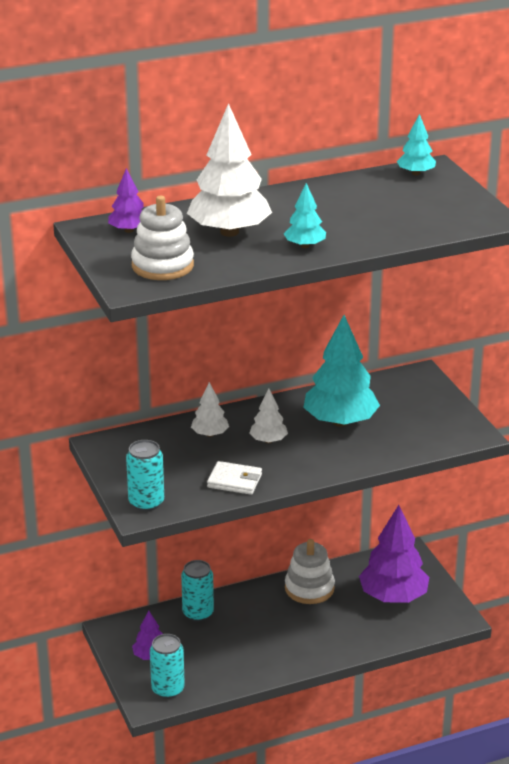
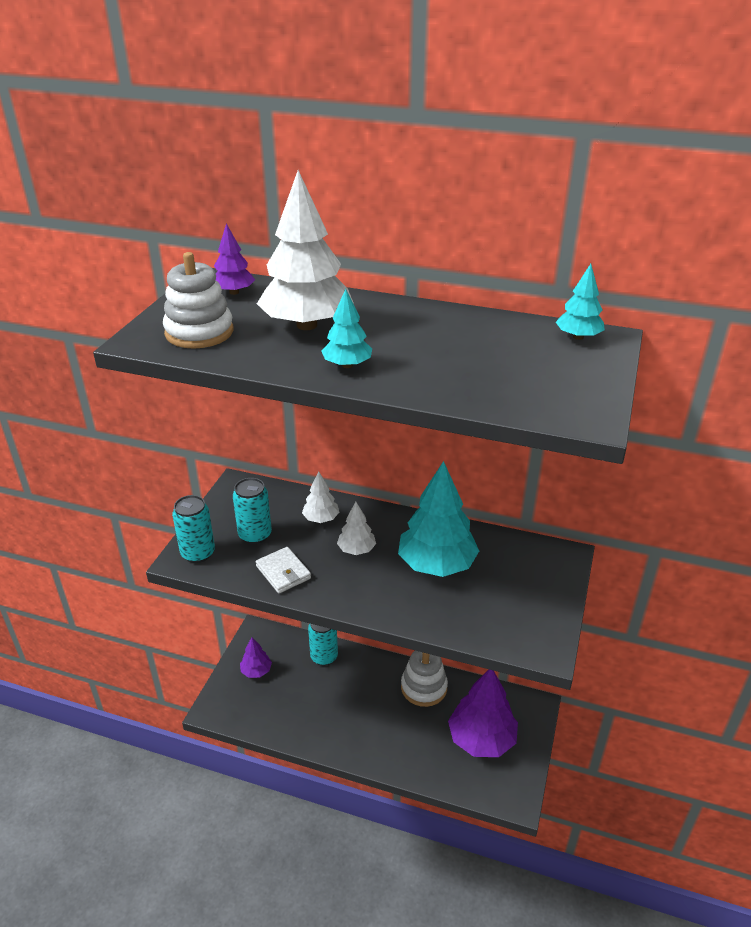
camera: 40 degrees right, 5 degrees up
turquoise can [150,634,185,699] -> turquoise can moved to [233,478,272,544]

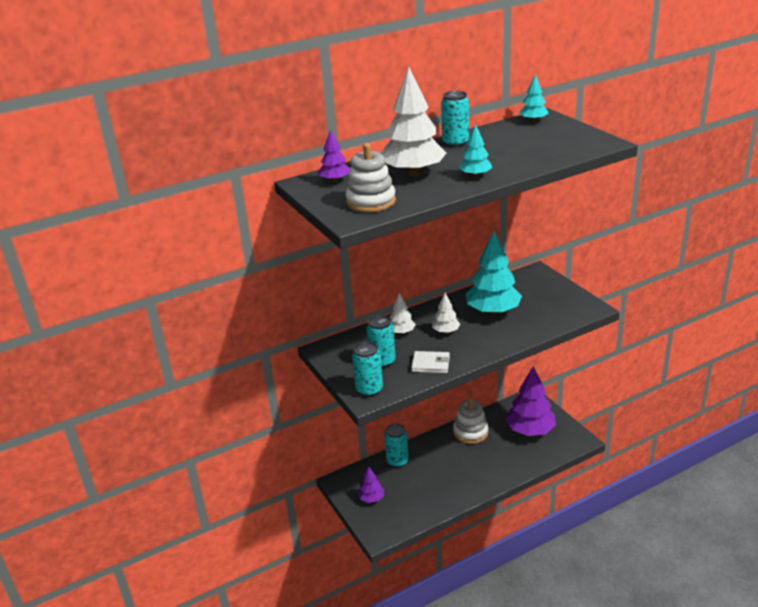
camera: 45 degrees left, 5 degrees down
none -> turquoise can [441,91,469,147]

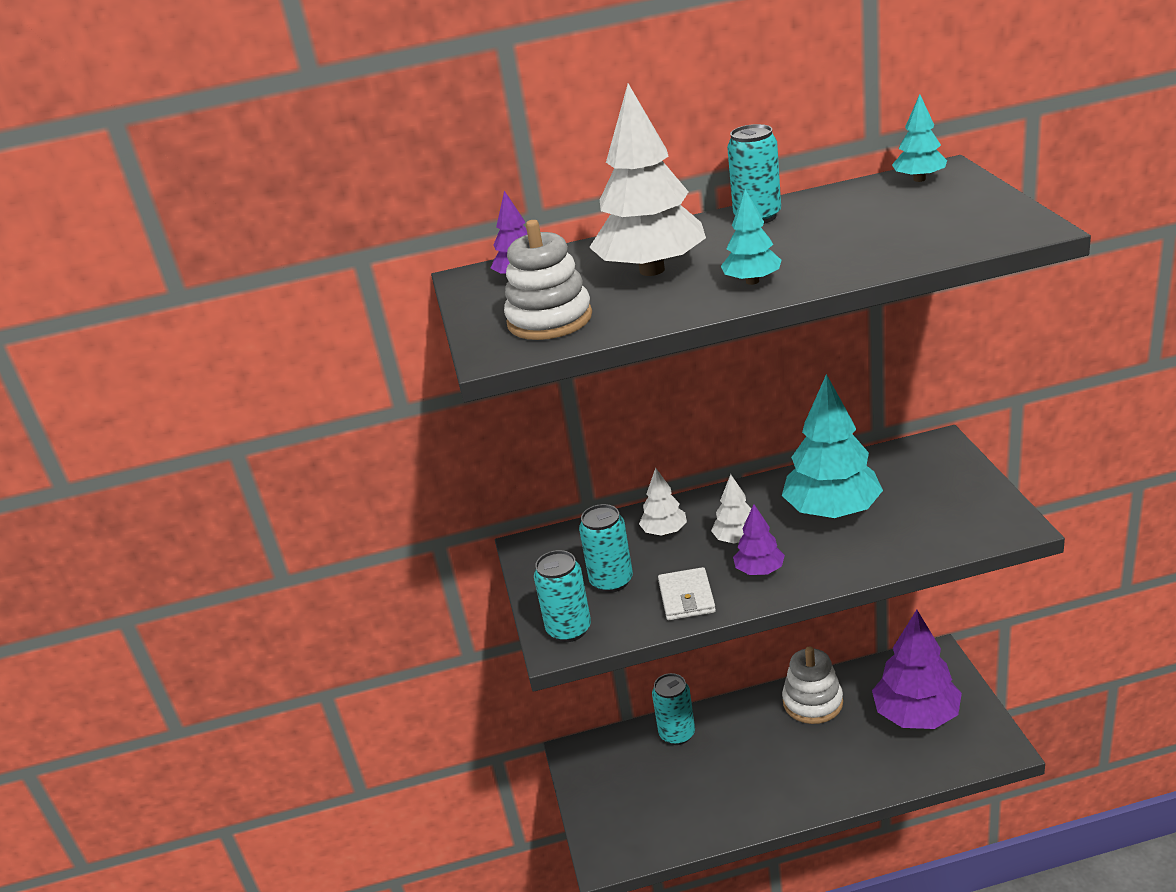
camera: 20 degrees right, 0 degrees up
purple tree [358,467,384,503] -> purple tree moved to [733,504,785,575]
white wallet [411,351,450,373] -> white wallet turned 60 degrees clockwise [658,567,716,620]

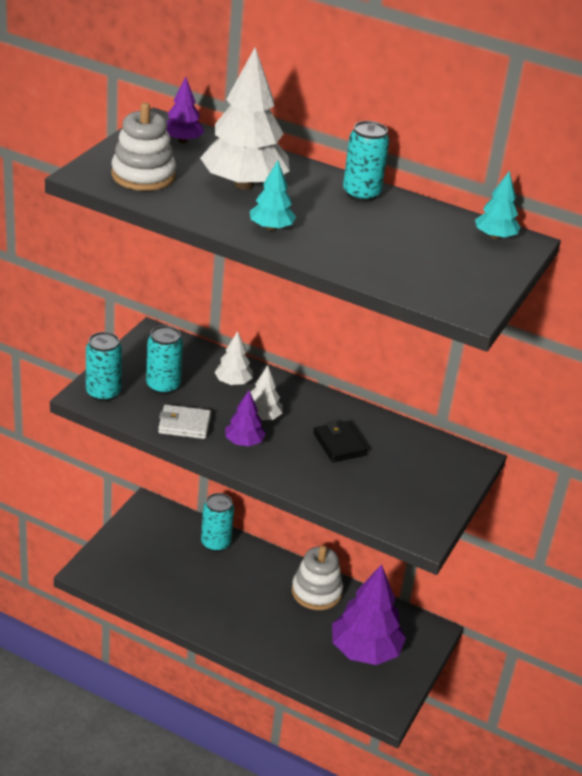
camera: 30 degrees right, 5 degrees up
white wallet [658,567,716,620] -> white wallet turned 60 degrees clockwise [158,405,211,439]
turquoise tree [782,374,883,518] -> black wallet [313,421,367,462]

